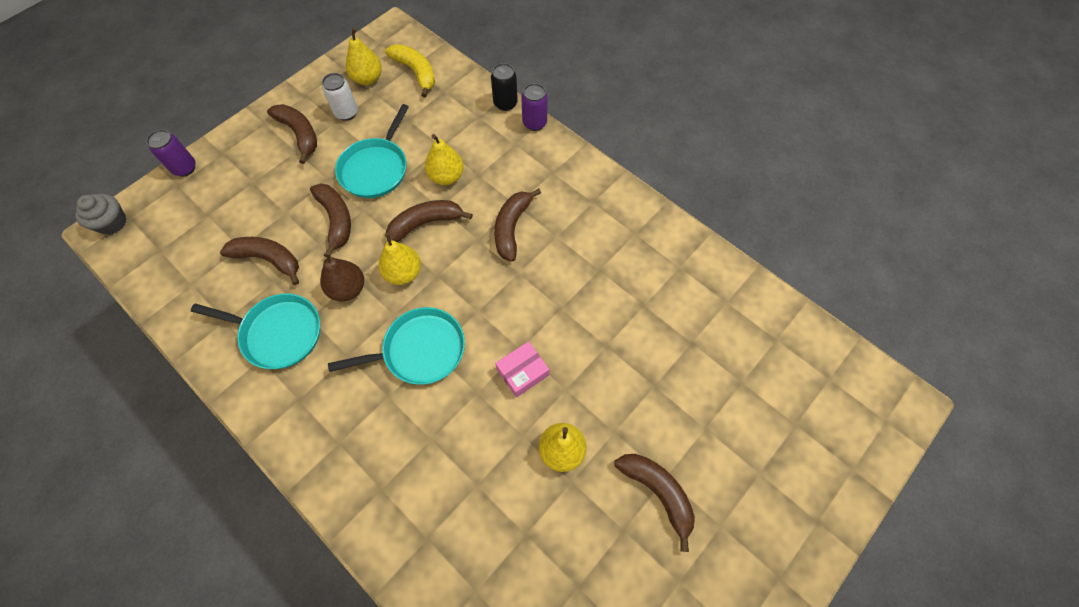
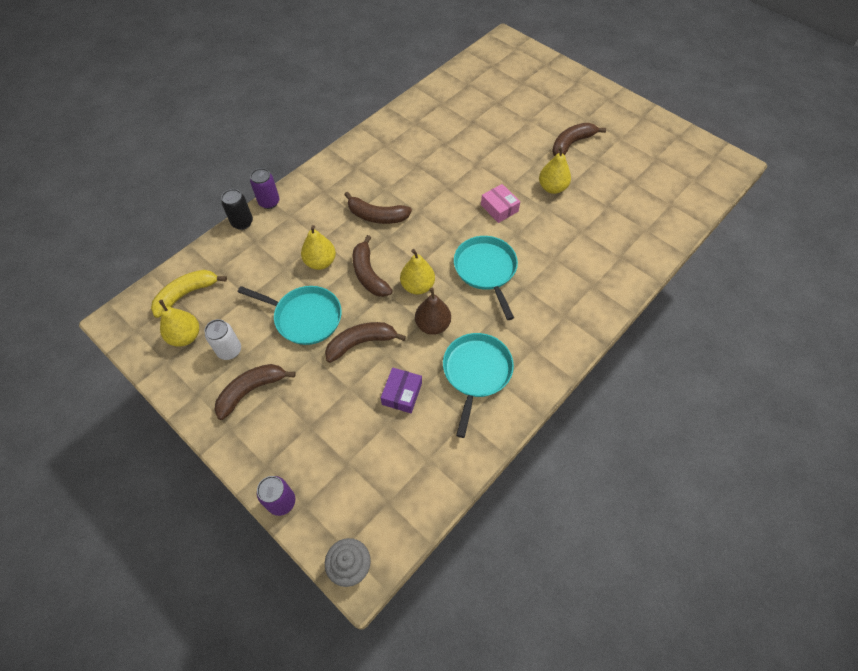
camera: 90 degrees left, 5 degrees down
brown banana [220,237,299,285] -> purple box [381,367,422,413]

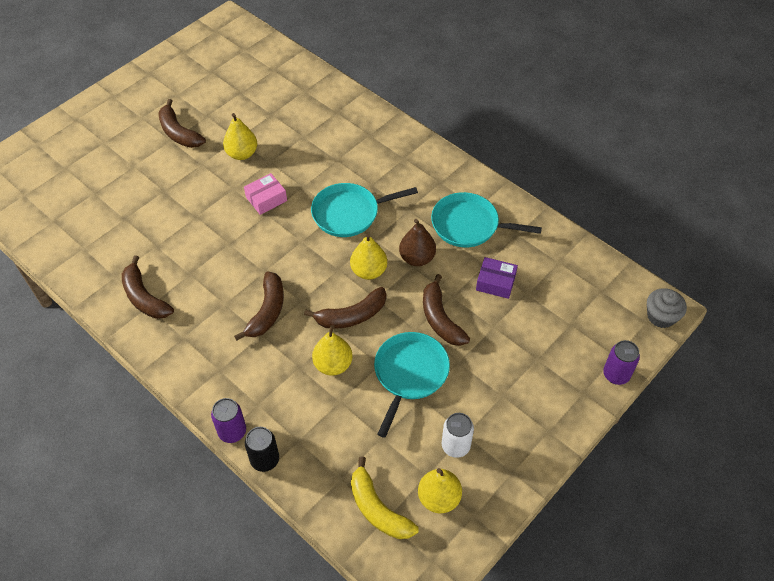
camera: 90 degrees left, 5 degrees down
brown banana [215,364,296,420] -> brown banana moved to [122,255,174,319]

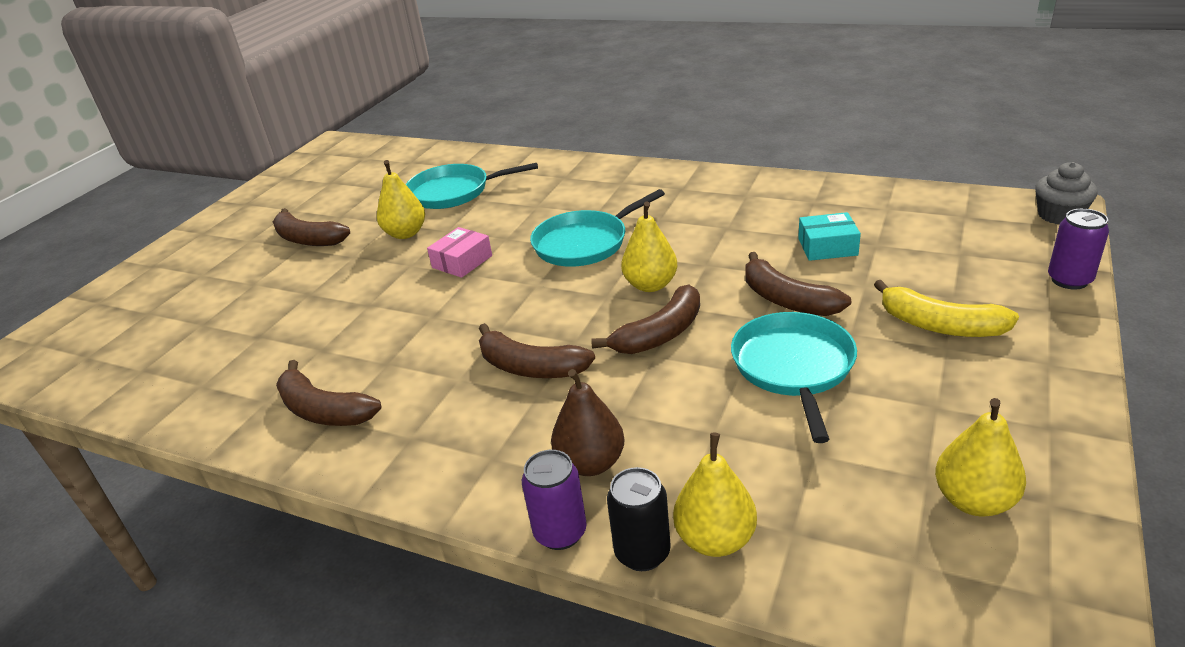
camera: 15 degrees left, 20 degrees down
brown banana [234,272,284,341] -> brown banana turned 120 degrees clockwise [479,323,595,378]
yellow pear [312,325,353,375] -> yellow pear moved to [673,432,757,557]
yellow banana [351,456,419,539] -> yellow banana moved to [874,280,1019,337]
brown pear [399,219,436,266] -> brown pear moved to [551,369,625,476]
turquoise pan [431,192,542,247] -> turquoise pan moved to [406,163,538,209]
white can [442,413,474,458] -> none
purple box [476,257,518,299] -> turquoise box [798,212,861,261]

